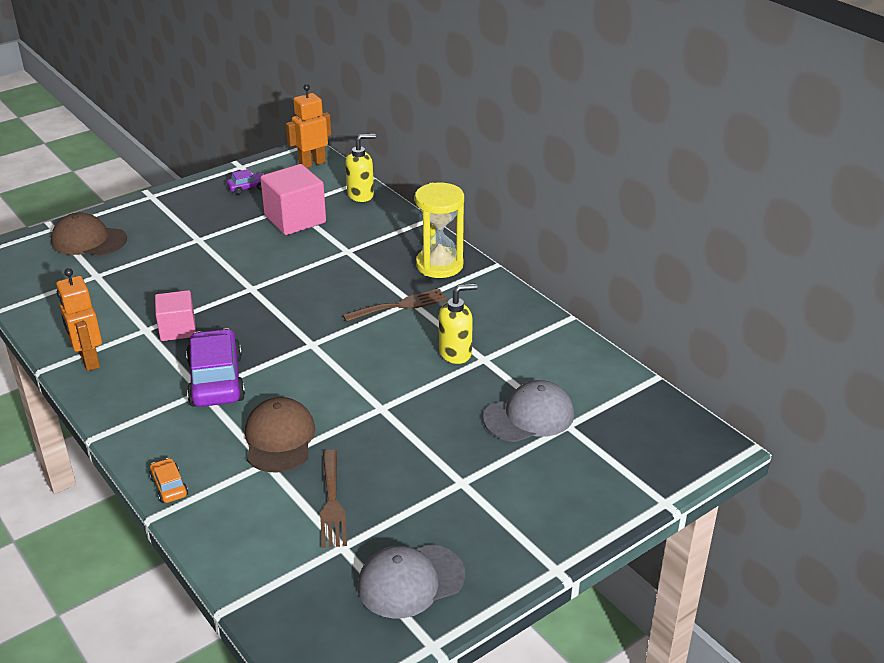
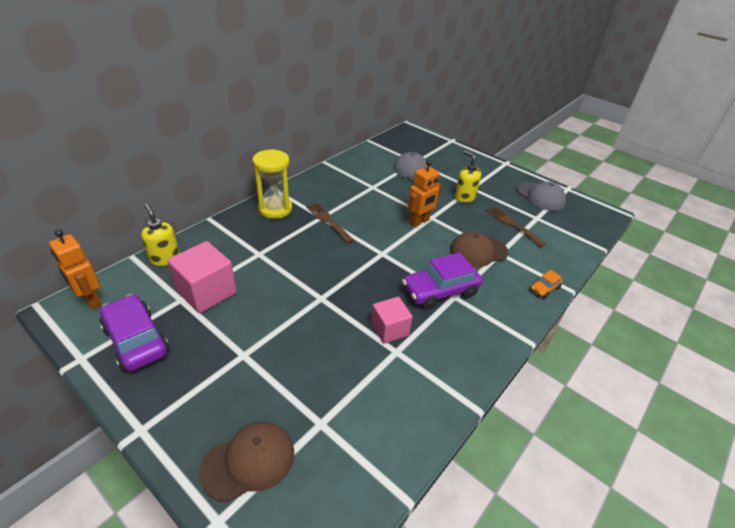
camera: 105 degrees left, 5 degrees up
brown cap [51,212,127,256] -> brown cap turned 120 degrees counterclockwise [199,421,294,502]
orange robot [56,268,102,371] -> orange robot moved to [408,160,441,227]
purple car [227,169,264,195] -> purple car [100,294,169,372], size x2.12
brown fork [320,450,347,548] -> brown fork turned 105 degrees counterclockwise [486,206,546,247]
yellow soap dispenser [439,283,478,364] -> yellow soap dispenser moved to [455,150,481,203]

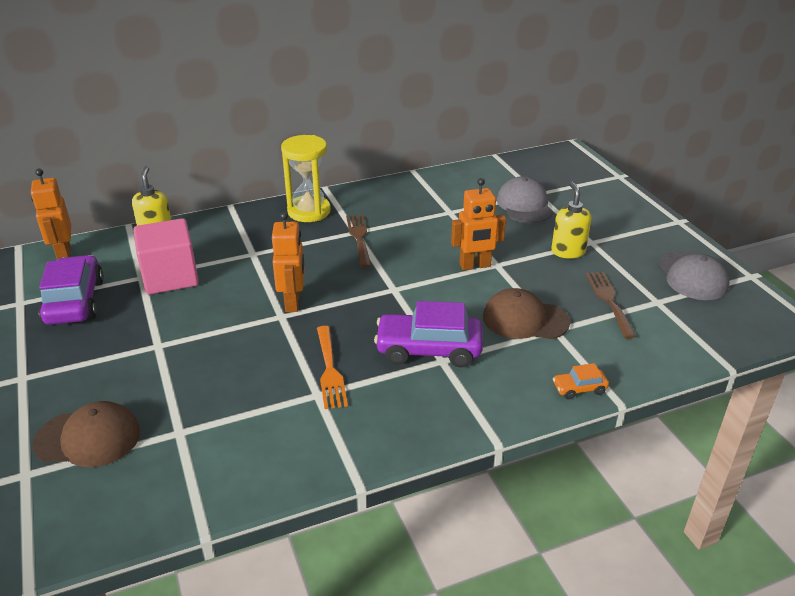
camera: 30 degrees right, 5 degrees down
pink cube [371,297,413,344] -> orange fork [317,326,348,409]
none -> orange robot [272,212,305,312]

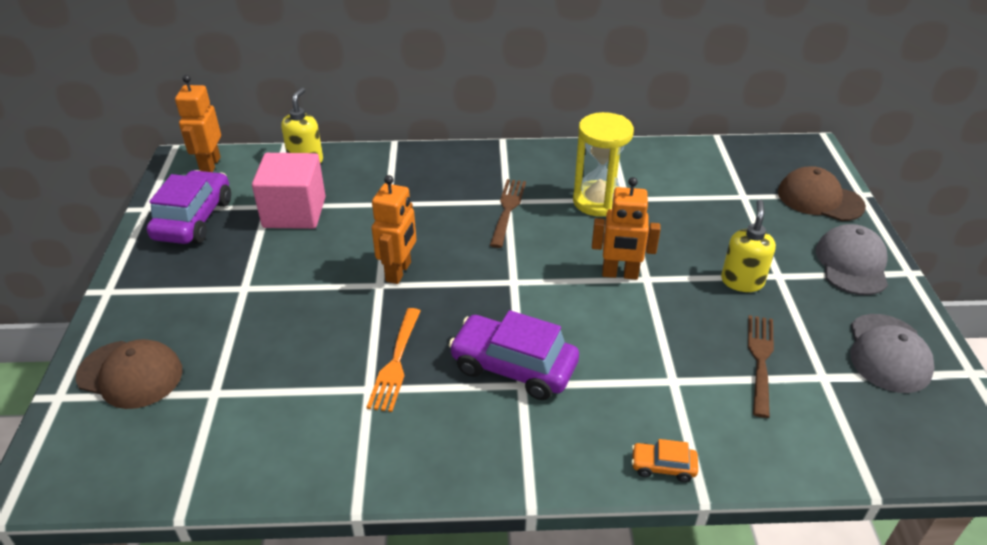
camera: 20 degrees right, 5 degrees up
yellow hourglass [281,135,331,222] -> yellow hourglass moved to [573,112,634,217]
brown cap [483,288,570,339] -> brown cap moved to [778,166,866,221]
grey cap [497,176,553,223] -> grey cap moved to [816,224,888,295]

